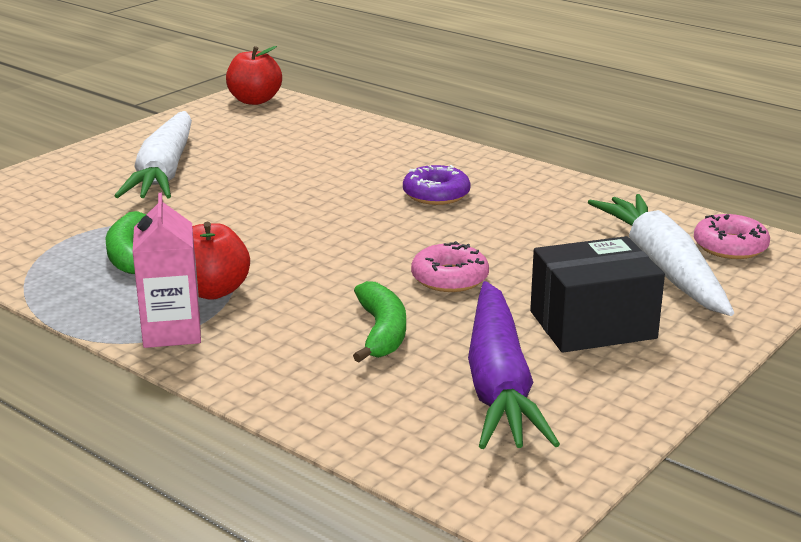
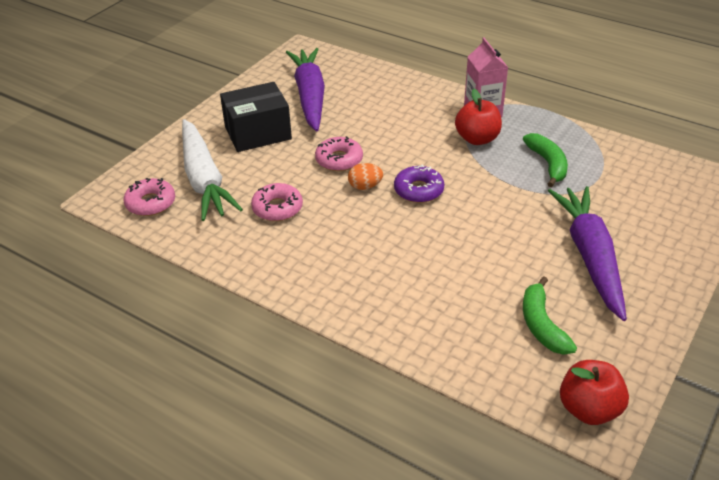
camera: 175 degrees right, 15 degrees up
white carrot [114,111,192,198] -> purple carrot [548,186,627,321]
green banana [353,281,406,362] -> green banana moved to [523,276,577,355]
purple donut [403,165,471,205] -> purple donut moved to [394,165,444,203]
none -> pink donut [251,183,303,221]
none -> orange egg [348,163,383,190]

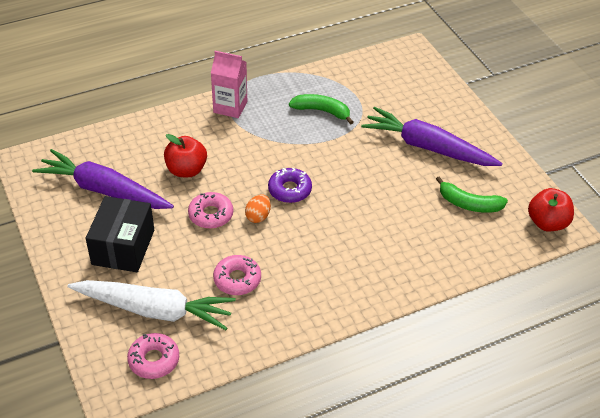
camera: 60 degrees left, 5 degrees up
red apple [455,89,502,145] -> red apple moved to [164,134,207,177]

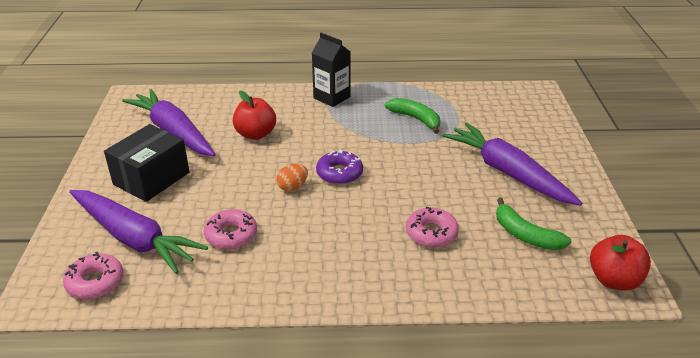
camera: 25 degrees right, 10 degrees down
white carrot [68,280,236,330] -> purple carrot [69,190,208,274]
pink donut [188,192,233,229] -> pink donut moved to [406,207,459,247]
pink carton [211,51,247,118] -> black carton [312,33,350,107]

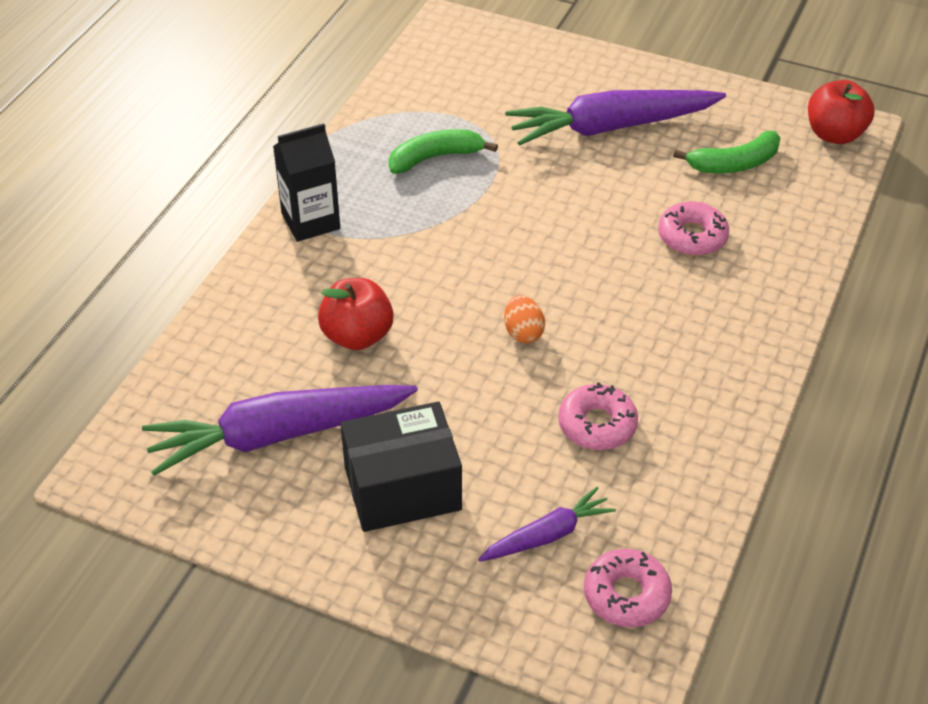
camera: 65 degrees left, 10 degrees up
purple carrot [69,190,208,274] -> purple carrot [478,487,616,562], size x0.52
black box [104,124,189,202] -> black box turned 75 degrees counterclockwise [341,402,462,532]
purple donut [316,150,363,185] -> none

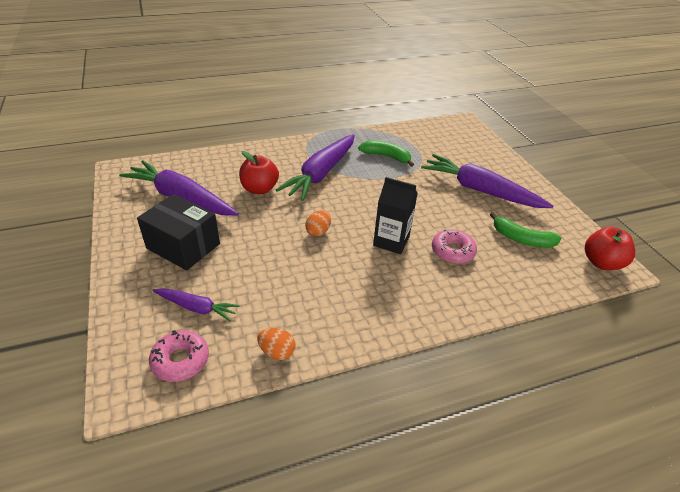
camera: 45 degrees right, 5 degrees down
black carton [273,123,340,242] -> black carton moved to [373,177,418,254]
pink donut [558,382,638,450] -> none
none -> orange egg [257,328,295,360]
none -> purple carrot [276,134,355,201]

